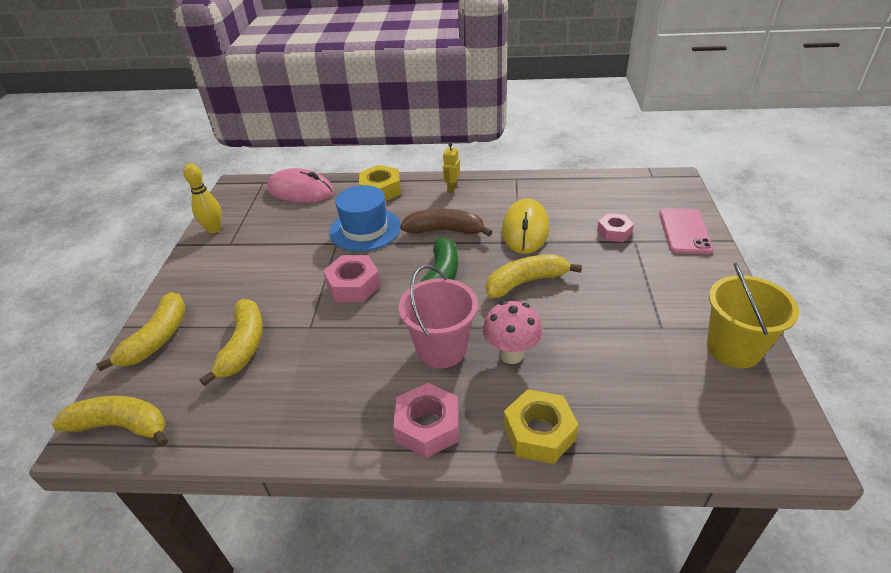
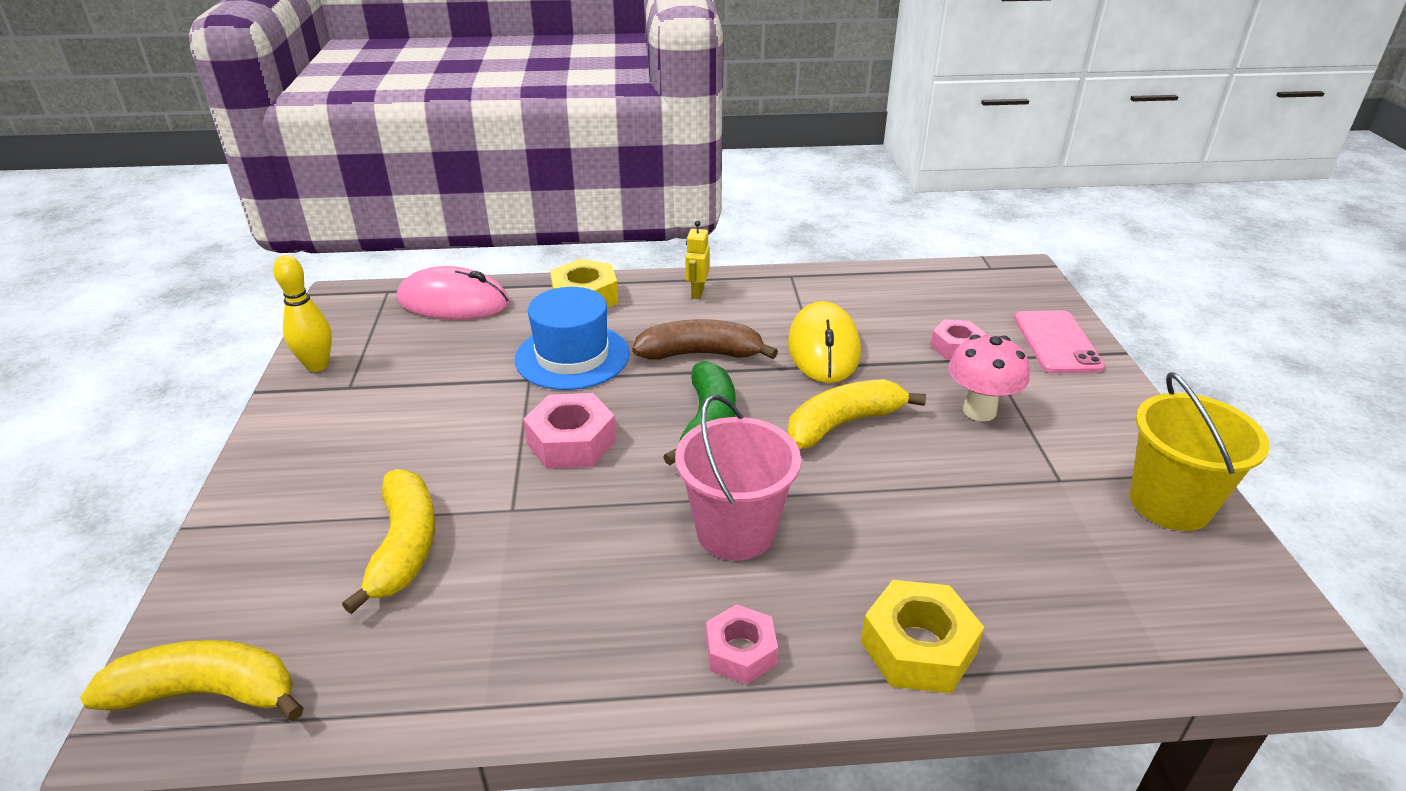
camera: 10 degrees left, 5 degrees down
yellow banana [96,292,186,371] -> none
pink nut [393,383,459,458] -> pink nut [706,604,778,685], size x0.66
pink mushroom [483,301,542,364] -> pink mushroom moved to [948,335,1030,421]

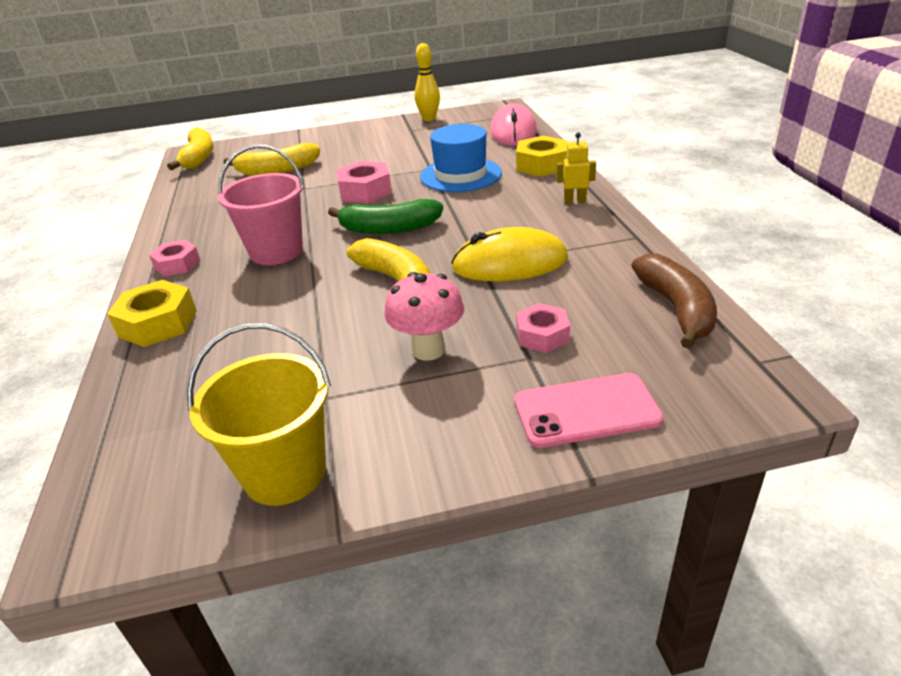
camera: 85 degrees right, 0 degrees up
brown banana [632,319,778,360] -> brown banana moved to [632,254,717,349]

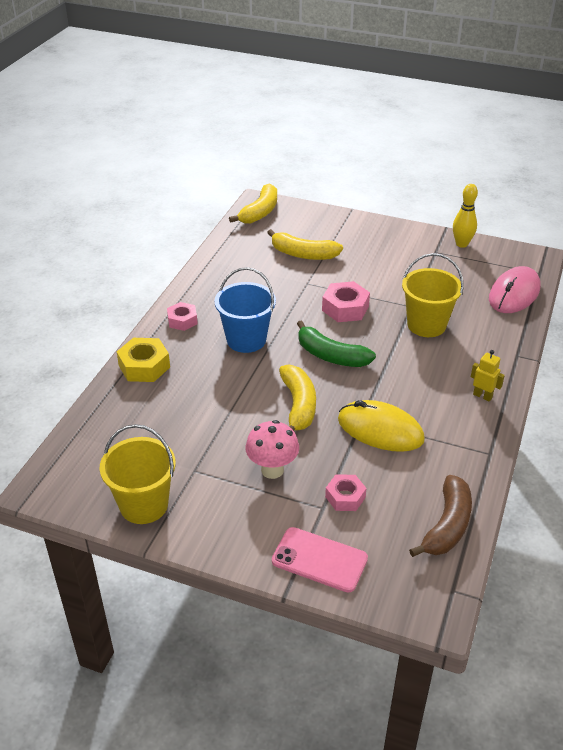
camera: 30 degrees right, 5 degrees up
pink bucket [218,145,304,265] -> blue bucket [215,267,276,353]
blue hat [420,124,502,192] -> yellow bucket [402,253,464,337]
yellow nut [516,136,567,177] -> none

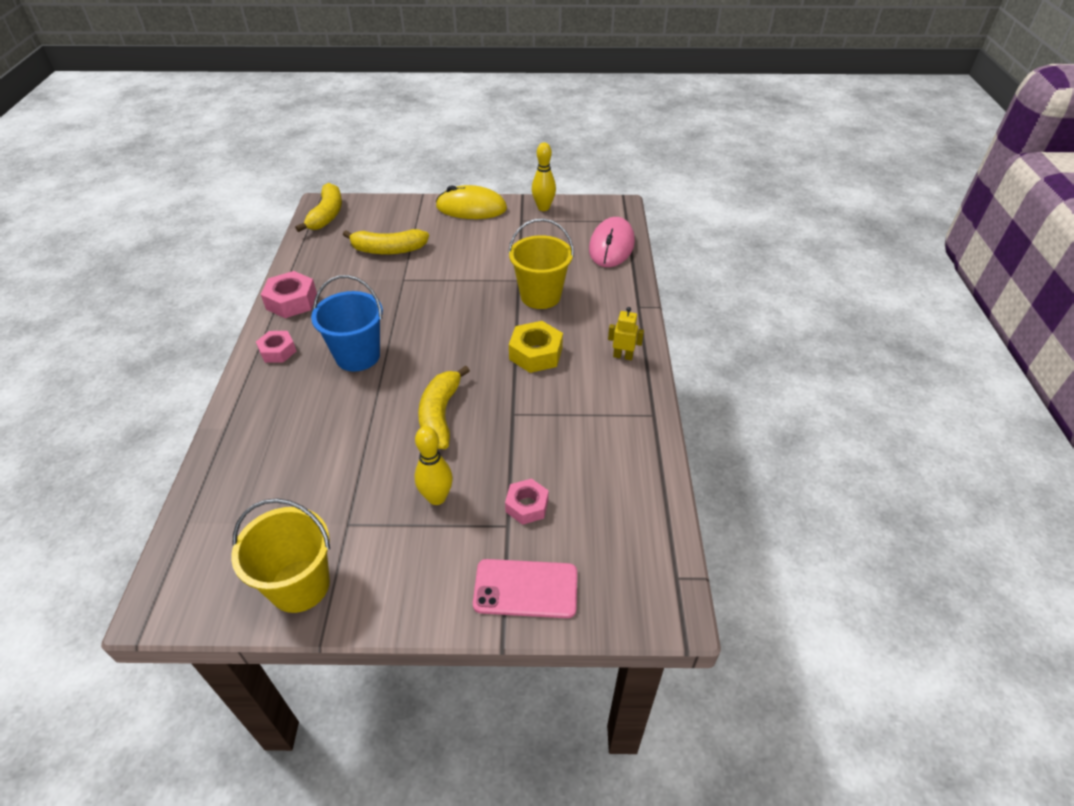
camera: 20 degrees left, 5 degrees up
yellow nut [117,338,170,382] -> yellow nut moved to [509,321,563,373]
pink mushroom [245,420,299,479] -> yellow bowling pin [414,426,453,505]
yellow banana [279,364,316,431] -> yellow banana turned 150 degrees counterclockwise [418,365,470,449]
green banana [297,320,376,367] -> none
pink nut [322,281,370,322] -> pink nut moved to [261,271,317,318]
yellow mouse [338,400,425,452] -> yellow mouse moved to [436,185,507,219]
brown banana [409,475,472,557] -> none

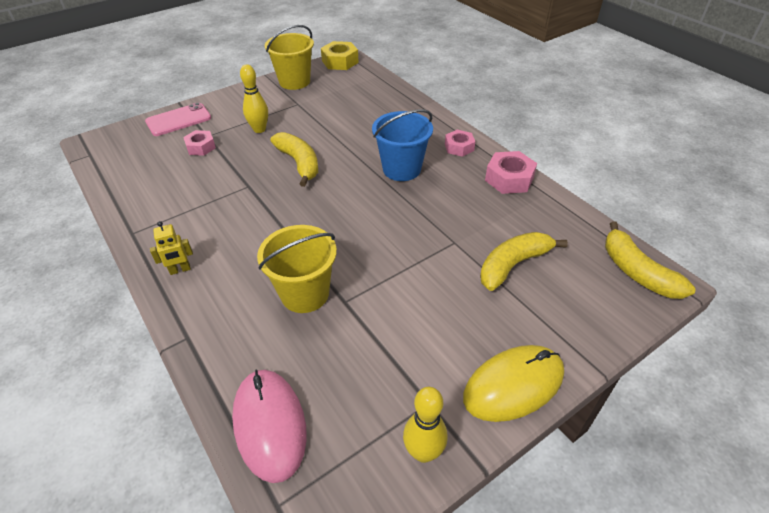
camera: 145 degrees right, 0 degrees up
yellow nut [509,321,563,373] -> yellow nut moved to [321,41,359,70]

